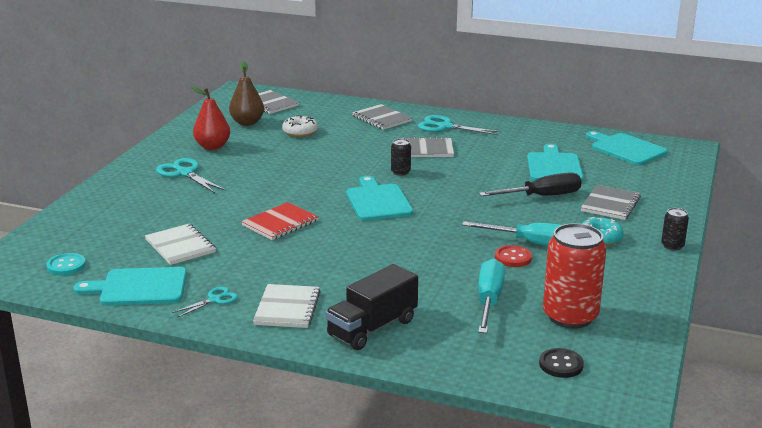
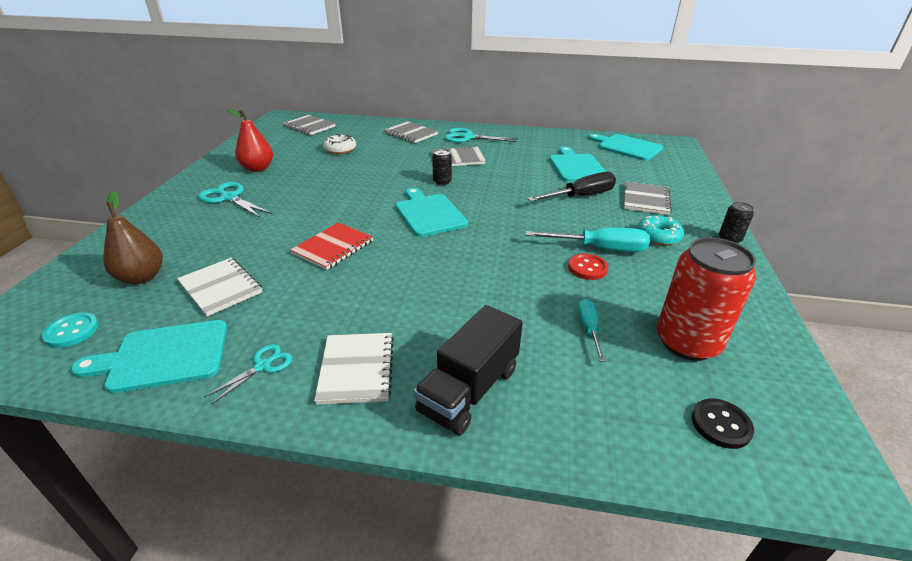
camera: 10 degrees left, 10 degrees up
brown pear [229,61,264,126] -> brown pear moved to [103,191,163,284]
turquoise screwdriver [478,258,505,333] -> turquoise screwdriver [577,299,606,361], size x0.57

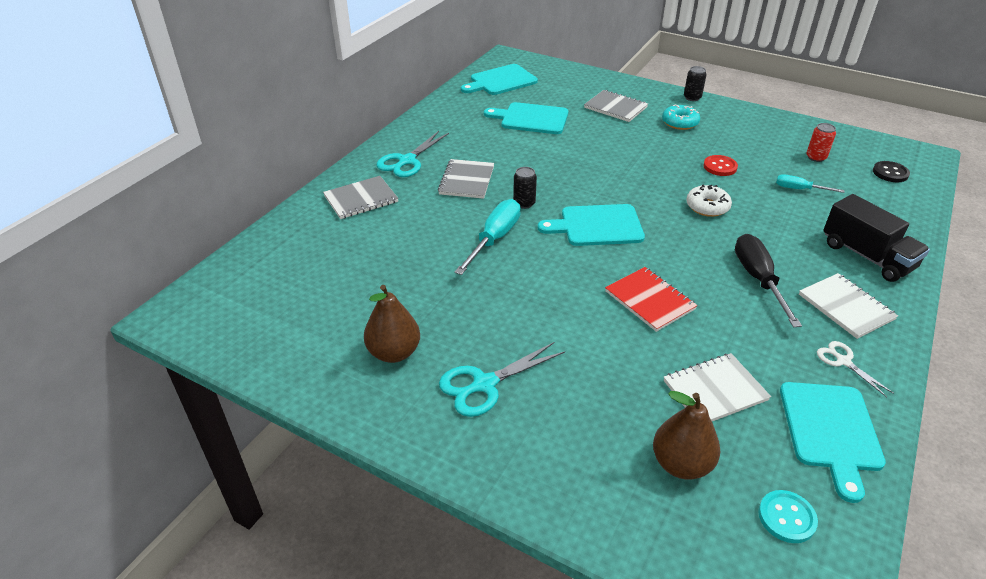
camera: 70 degrees left, 5 degrees up
turquoise scissors [204,344,292,405] -> white scissors [817,341,894,397]
red pear [226,109,273,172] -> brown pear [364,285,420,363]
grey notebook [283,115,336,135] -> none
white notebook [314,333,394,405] -> white notebook turned 45 degrees clockwise [799,273,898,339]
white donut [323,134,356,154] -> white donut moved to [686,184,732,217]
turquoise screwdriver [526,228,650,252] -> turquoise screwdriver moved to [455,199,521,275]
black screwdriver [527,172,616,202] -> black screwdriver moved to [735,234,802,327]
red can [657,237,756,361] -> red can [806,123,836,162], size x0.46

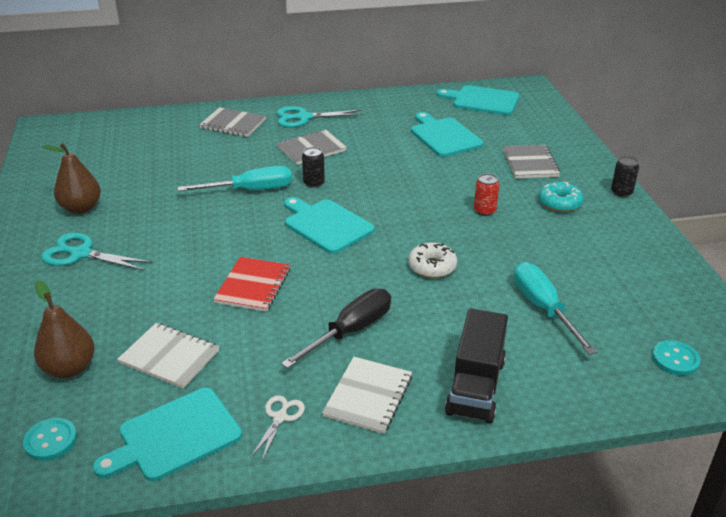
camera: 50 degrees right, 5 degrees down
red button [703,155,738,176] -> none
turquoise screwdriver [776,174,845,193] -> turquoise screwdriver [514,262,597,355], size x1.74
red can [806,123,836,162] -> red can moved to [474,174,499,216]
black button [873,161,910,182] -> turquoise button [652,340,701,376]

